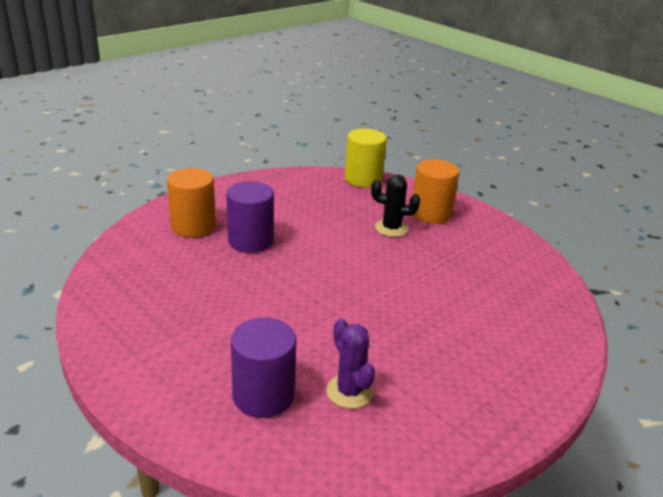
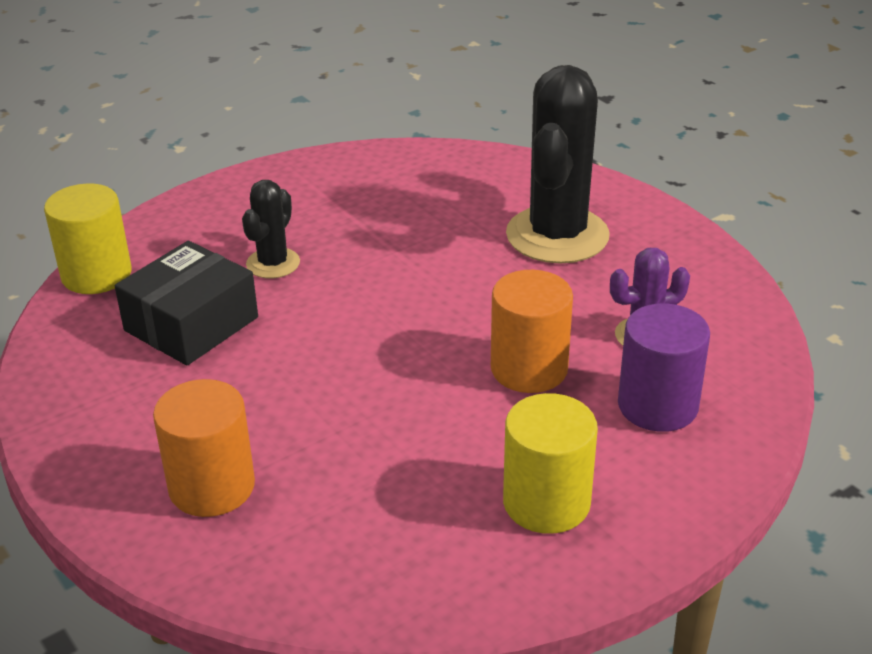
camera: 80 degrees left, 5 degrees up
purple cylinder [226,181,274,253] -> none
orange cylinder [413,159,459,224] -> orange cylinder moved to [491,270,573,393]
none -> black box [115,241,258,365]
none -> yellow cylinder [503,393,598,534]
none -> black cactus [506,65,610,264]

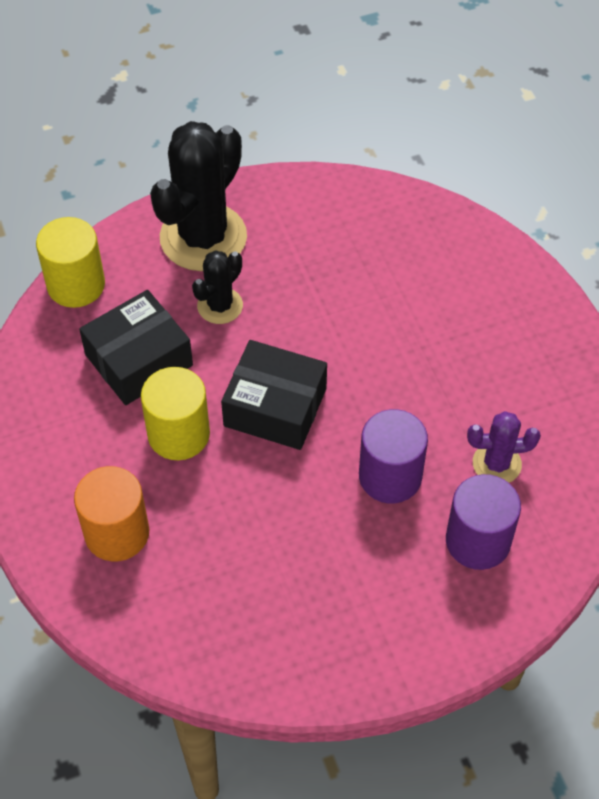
camera: 15 degrees right, 20 degrees up
orange cylinder [491,270,573,393] -> purple cylinder [359,409,428,503]
yellow cylinder [503,393,598,534] -> yellow cylinder moved to [141,367,210,460]
black cactus [506,65,610,264] -> black cactus moved to [150,121,247,271]
none -> black box [221,340,327,450]

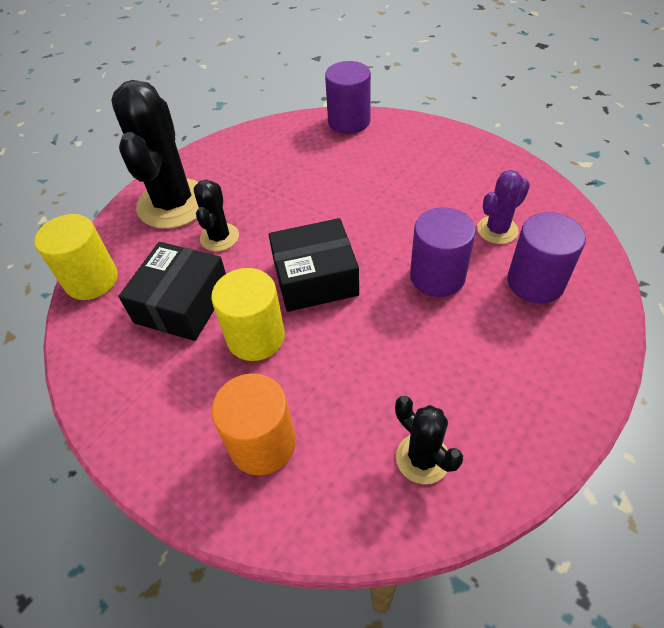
camera: 30 degrees left, 5 degrees down
none -> purple cylinder [325,61,371,134]
none -> black cactus [395,396,463,484]

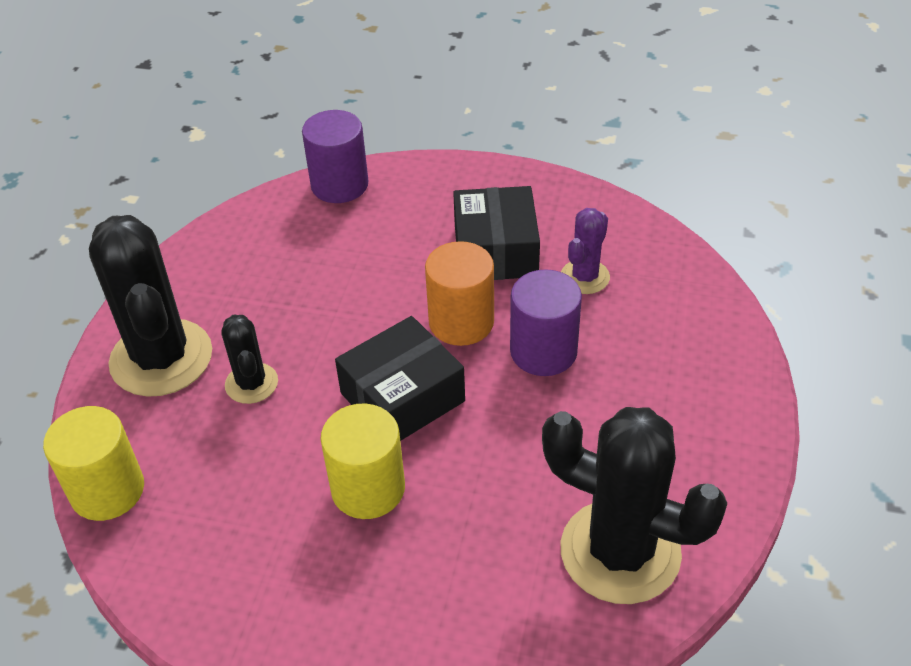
camera: 25 degrees left, 5 degrees down
black box [119,242,226,341] -> black box moved to [453,186,540,280]
orange cylinder [212,373,296,475] -> orange cylinder moved to [425,241,494,346]
black cactus [395,396,463,484] -> black cactus [542,407,728,604], size x1.97
purple cylinder [507,212,586,304] -> none

